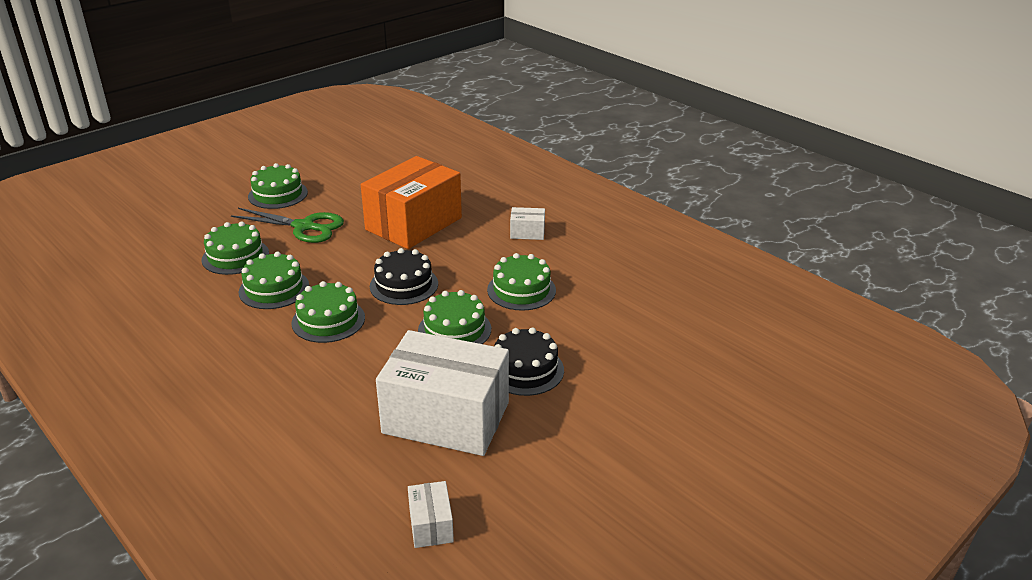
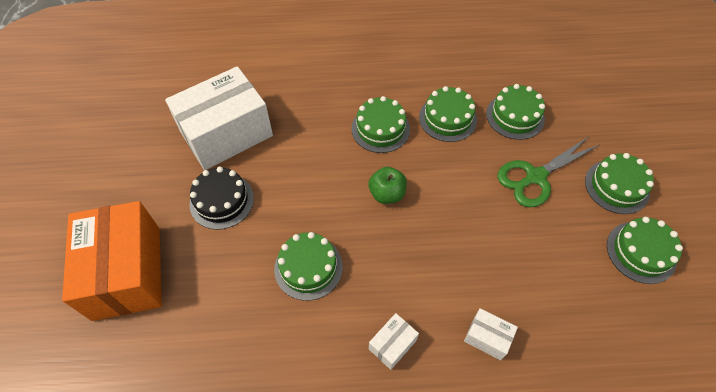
camera: 130 degrees right, 25 degrees up
orange box [361,156,462,249] -> orange box moved to [62,201,162,321]
black cake [370,248,438,305] -> green apple [368,167,407,204]
white box [408,481,454,548] -> white box moved to [464,308,518,360]
green cake [418,290,491,344] -> green cake moved to [607,217,683,284]

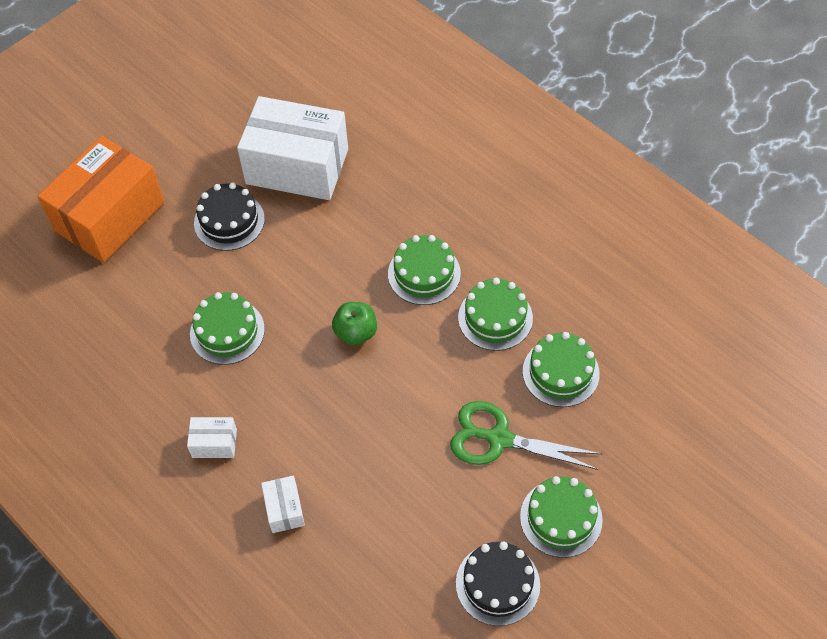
camera: 50 degrees right, 0 degrees up
green cake [607,217,683,284] -> black cake [456,541,540,626]

